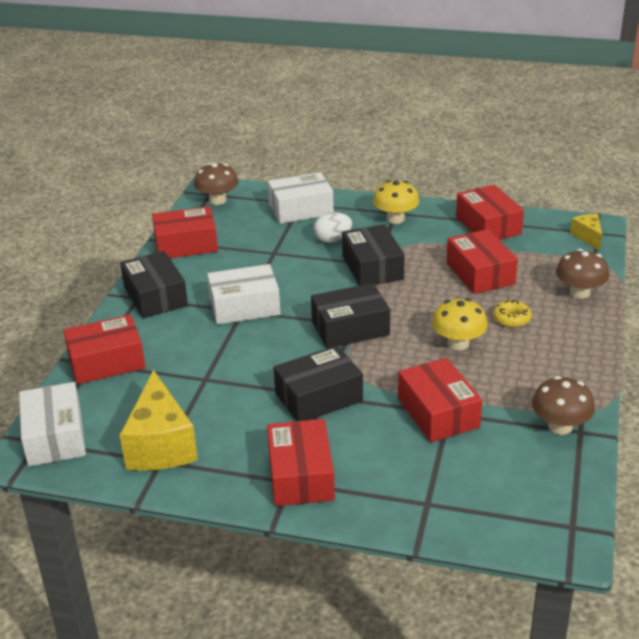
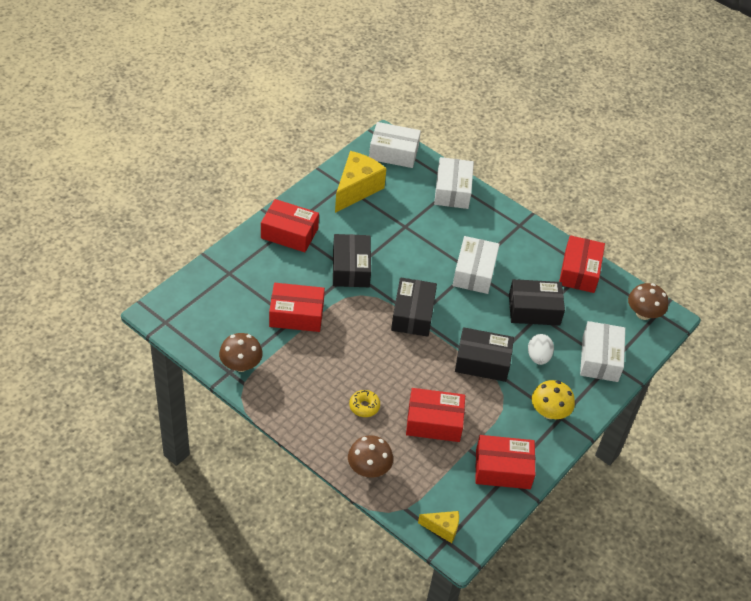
camera: 110 degrees right, 15 degrees up
red box [63,314,146,384] -> white box [434,157,474,209]
black box [120,251,188,318] -> black box moved to [509,279,565,326]
yellow cheese [120,370,198,470] -> yellow cheese turned 105 degrees clockwise [335,151,386,213]
yellow mushroom [432,298,488,350] -> none

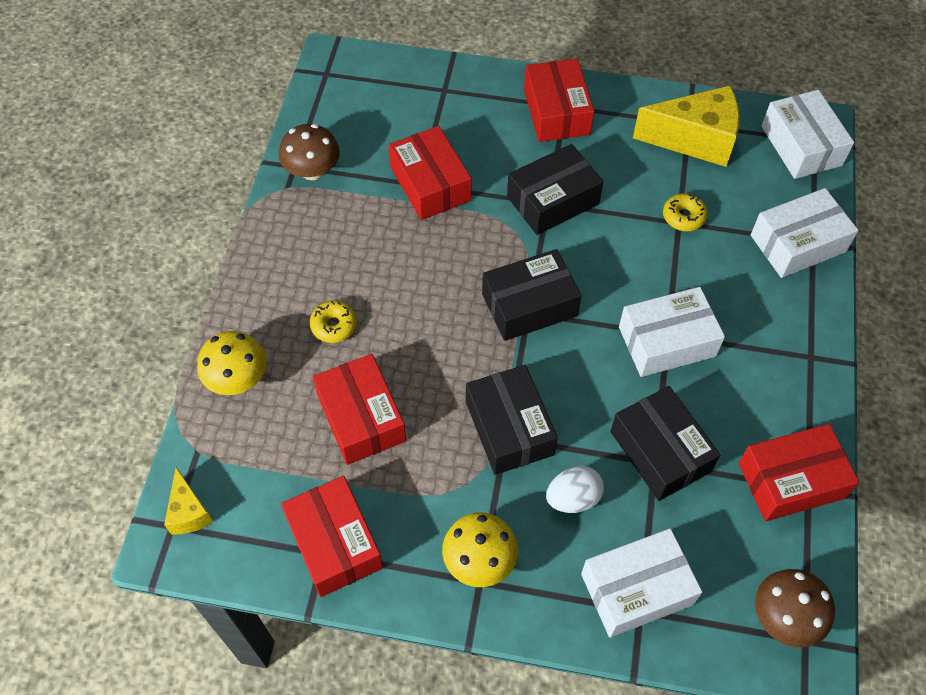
camera: 65 degrees right, 10 degrees up
brown mushroom [348,435,393,478] -> yellow mushroom [197,331,266,395]
none -> yellow donut [663,193,708,231]

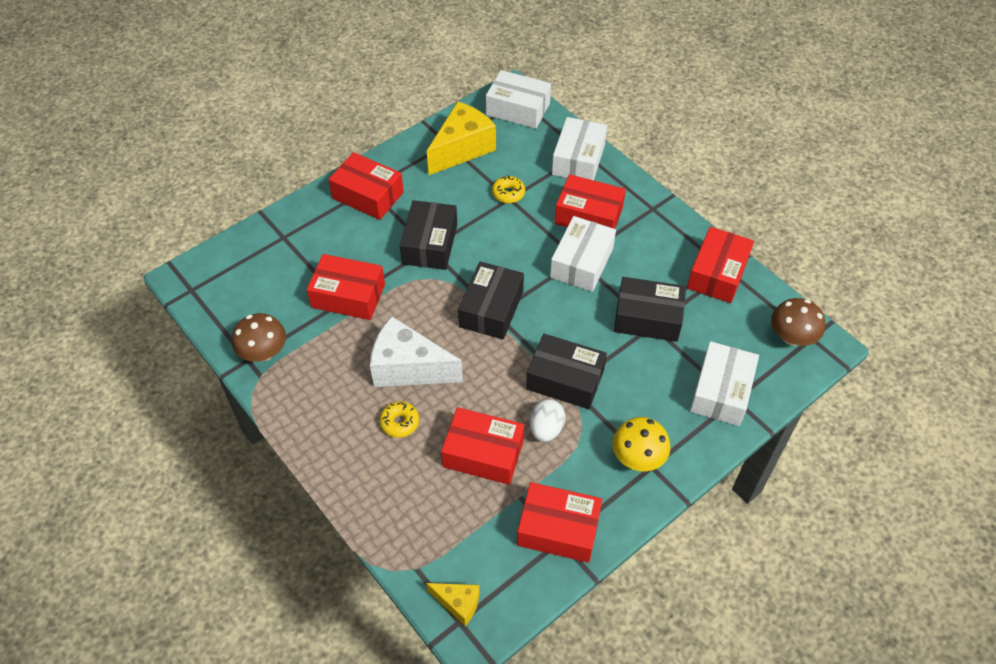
camera: 50 degrees left, 5 degrees down
yellow mushroom [197,331,266,395] -> none
white egg [546,466,604,513] -> white egg moved to [530,399,565,442]
none -> white cheese [370,316,463,387]
none -> red box [555,174,626,229]

